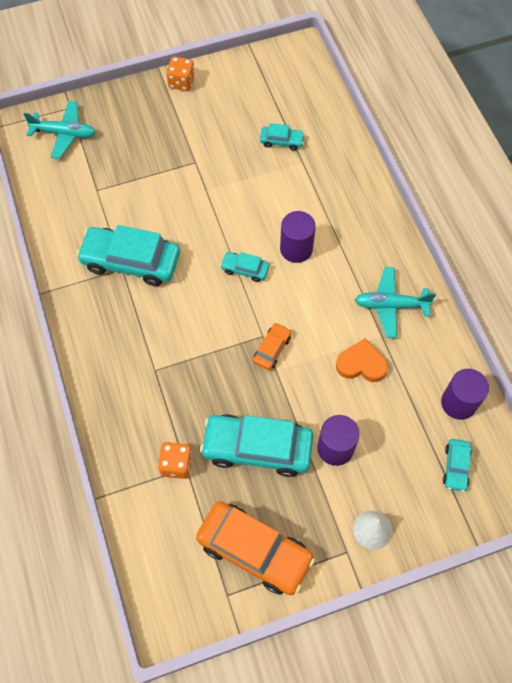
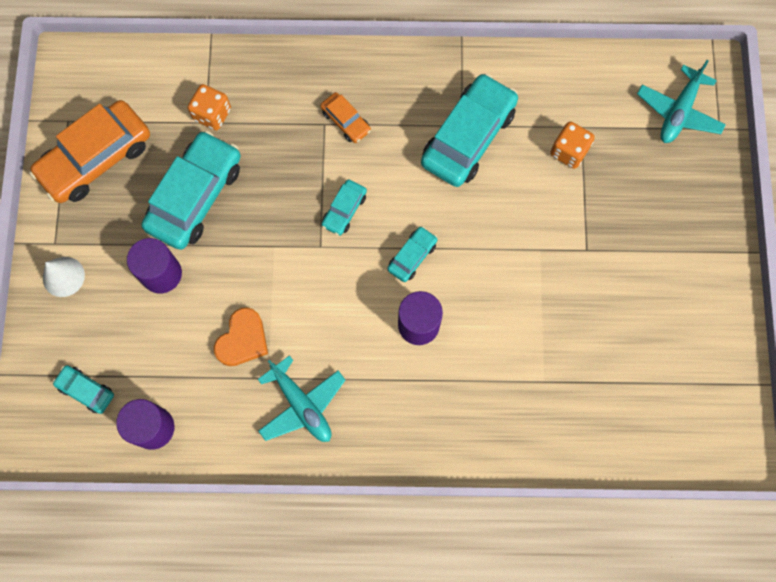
camera: 110 degrees right, 10 degrees up
orange dice [166,57,195,91] -> orange dice moved to [550,121,595,169]
orange car [253,323,291,370] -> orange car moved to [320,92,371,143]
turquoise car [260,123,305,151] -> turquoise car moved to [321,179,367,236]
turquoise plane [355,267,436,338] -> turquoise plane turned 120 degrees clockwise [258,355,345,442]

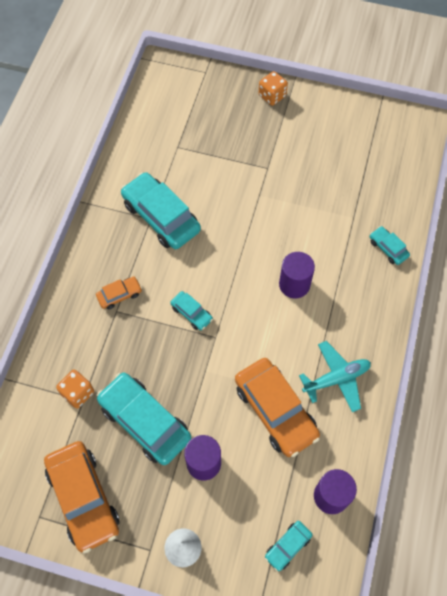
camera: 75 degrees left, 10 degrees down
orange heart [214,307,268,366] -> orange car [235,358,320,457]
turquoise car [387,226,438,282] -> turquoise car moved to [370,226,410,265]
orange dice [550,121,595,169] -> orange dice moved to [259,71,288,106]
turquoise plane [637,60,726,143] -> none

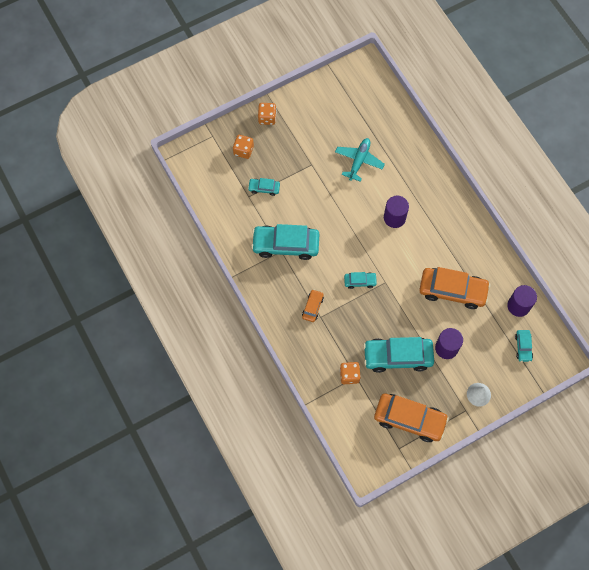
camera: 45 degrees left, 5 degrees up
turquoise plane [299,341,371,412] -> turquoise plane moved to [335,138,385,182]
turquoise car [370,226,410,265] -> turquoise car moved to [248,178,280,196]
none -> orange dice [233,135,254,159]

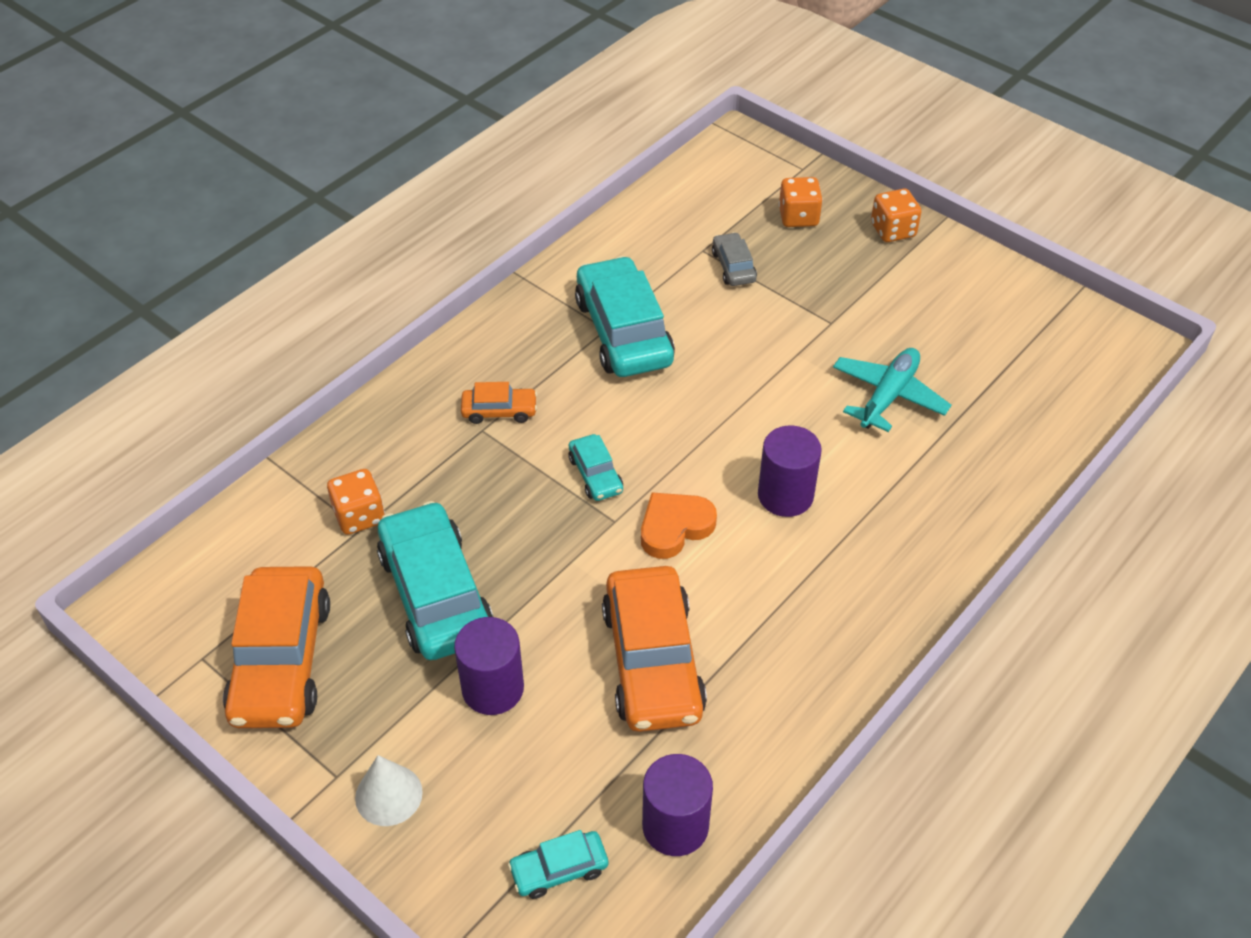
camera: 70 degrees right, 20 degrees down
turquoise car [248,178,280,196] -> grey car [712,232,757,286]
turquoise plane [335,138,385,182] -> turquoise plane turned 60 degrees counterclockwise [833,348,951,432]
none -> orange heart [641,492,717,559]

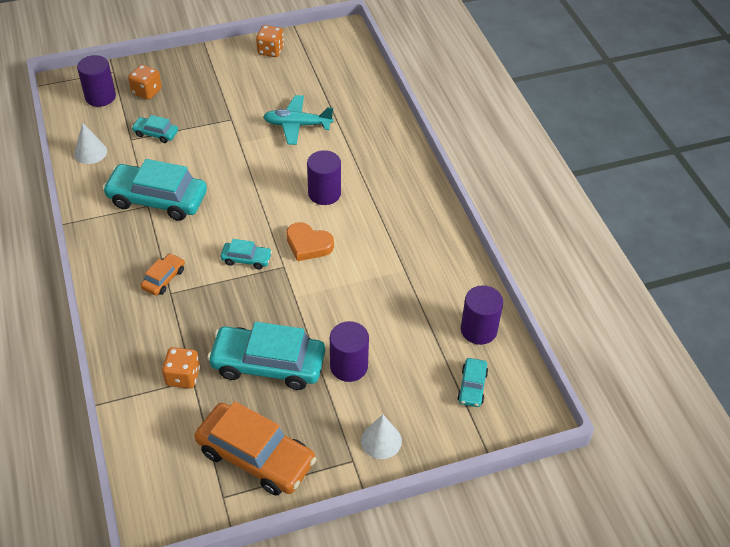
camera: 60 degrees left, 0 degrees up
orange car [602,566,707,732] -> none
orange heart [641,492,717,559] -> orange heart turned 60 degrees counterclockwise [286,222,334,261]
grey car [712,232,757,286] -> turquoise car [131,115,178,143]
turquoise plane [833,348,951,432] -> turquoise plane turned 60 degrees counterclockwise [263,95,334,145]
orange dice [871,189,921,242] -> orange dice moved to [256,25,284,57]
none -> white cone [74,123,107,164]
none -> purple cylinder [77,55,116,107]

